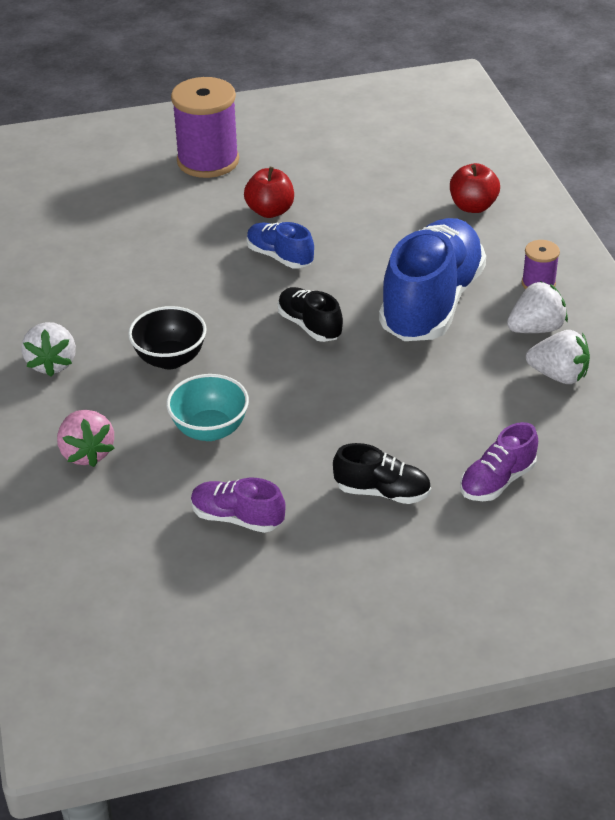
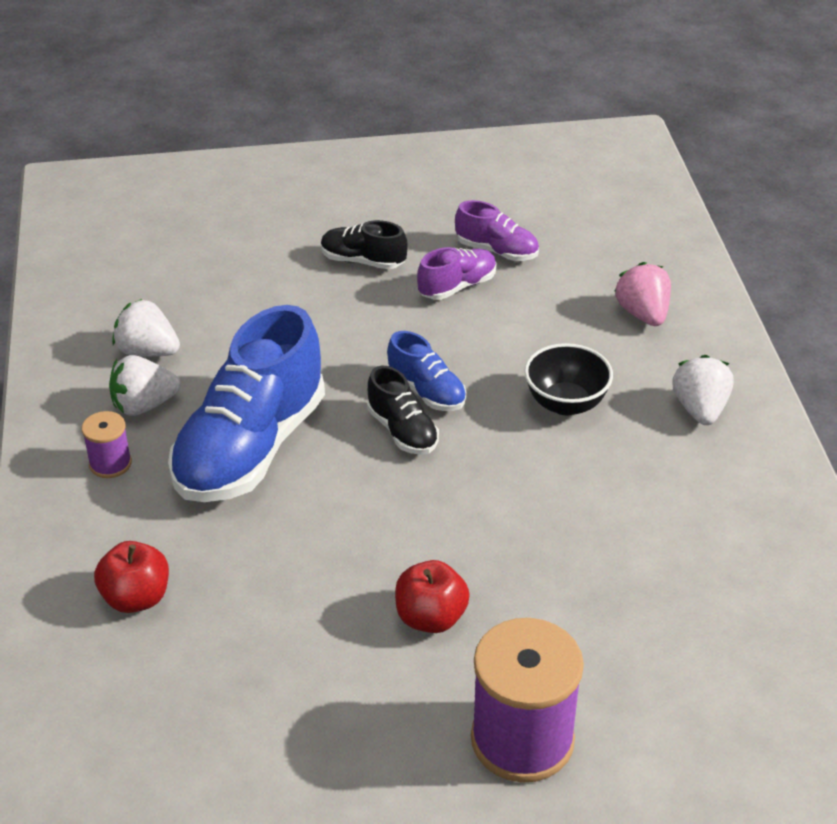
camera: 175 degrees left, 0 degrees up
turquoise bowl [166,374,249,441] -> none
blue shoe [247,222,314,269] -> blue shoe moved to [387,331,467,411]
purple shoe [460,422,538,501] -> purple shoe moved to [417,247,497,300]

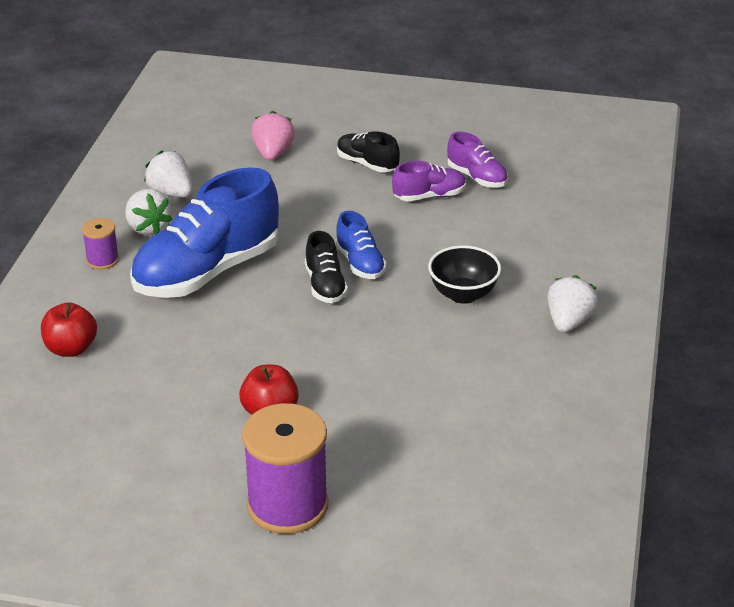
camera: 20 degrees right, 5 degrees down
white strawberry [109,355,181,416] -> white strawberry turned 120 degrees counterclockwise [125,189,173,235]
pink strawberry [614,262,671,326] -> pink strawberry moved to [251,111,295,160]

